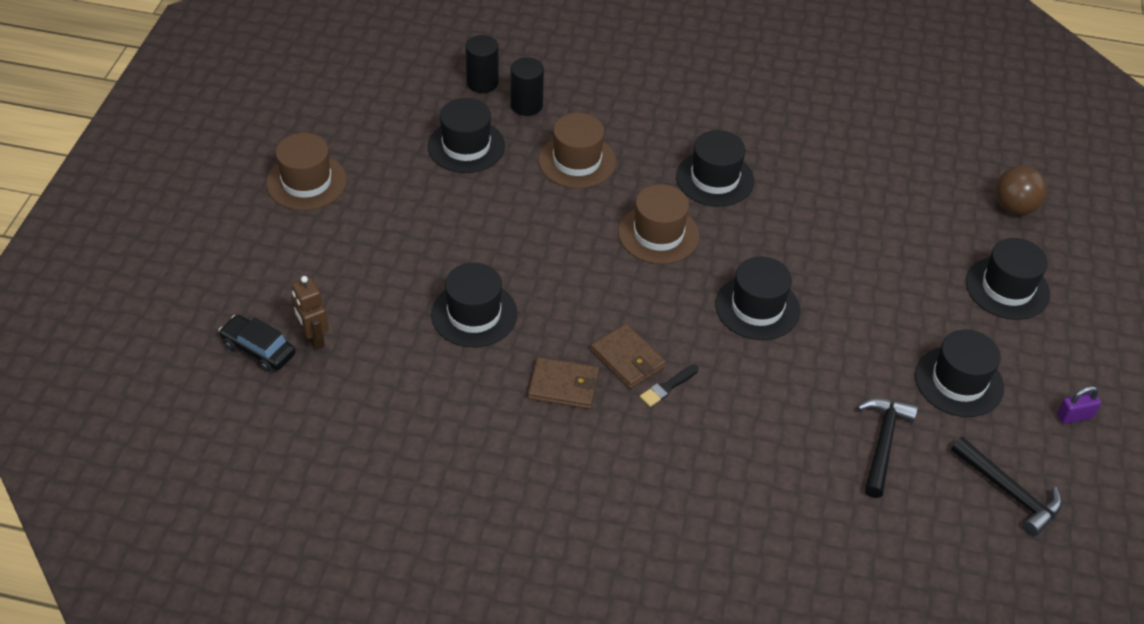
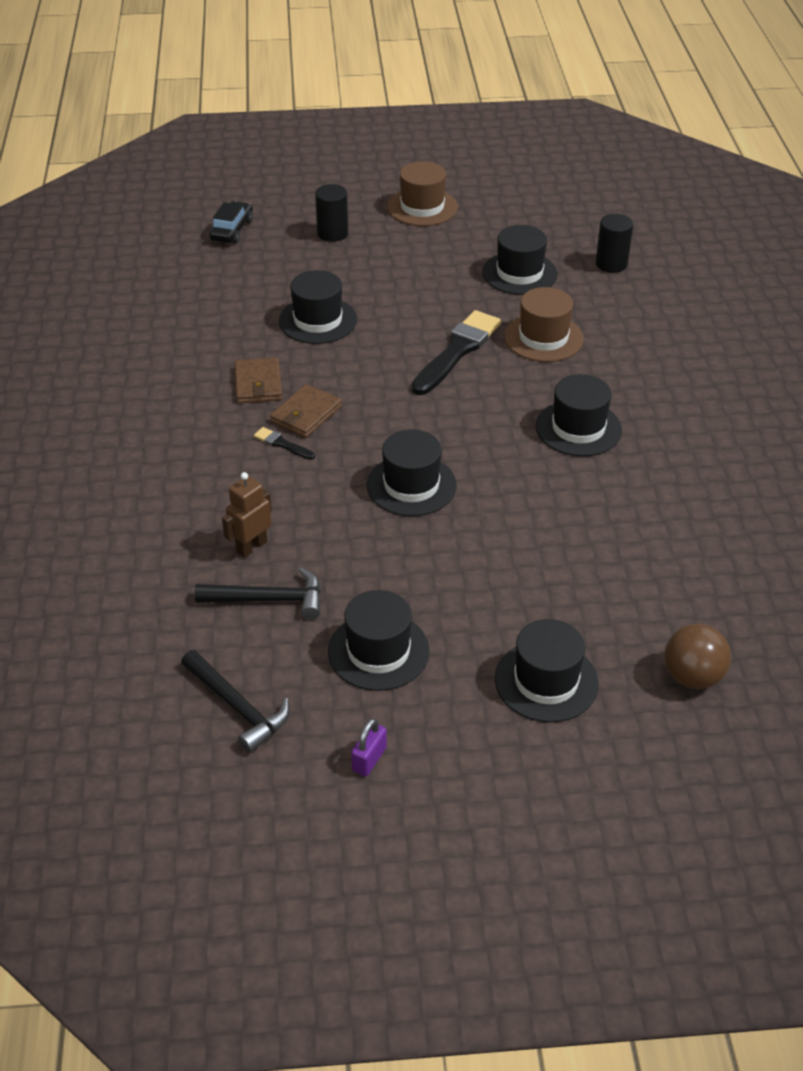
camera: 75 degrees right, 5 degrees down
brown robot [291,276,329,350] -> brown robot moved to [222,472,272,558]
black cylinder [511,57,544,116] -> black cylinder moved to [315,184,348,242]
brown hat [618,184,699,264] -> none
black hammer [951,437,1062,536] -> black hammer turned 75 degrees counterclockwise [181,650,290,753]
purple padlock [1057,386,1101,424] -> purple padlock turned 60 degrees clockwise [351,718,387,776]
none -> black brush [411,310,501,395]

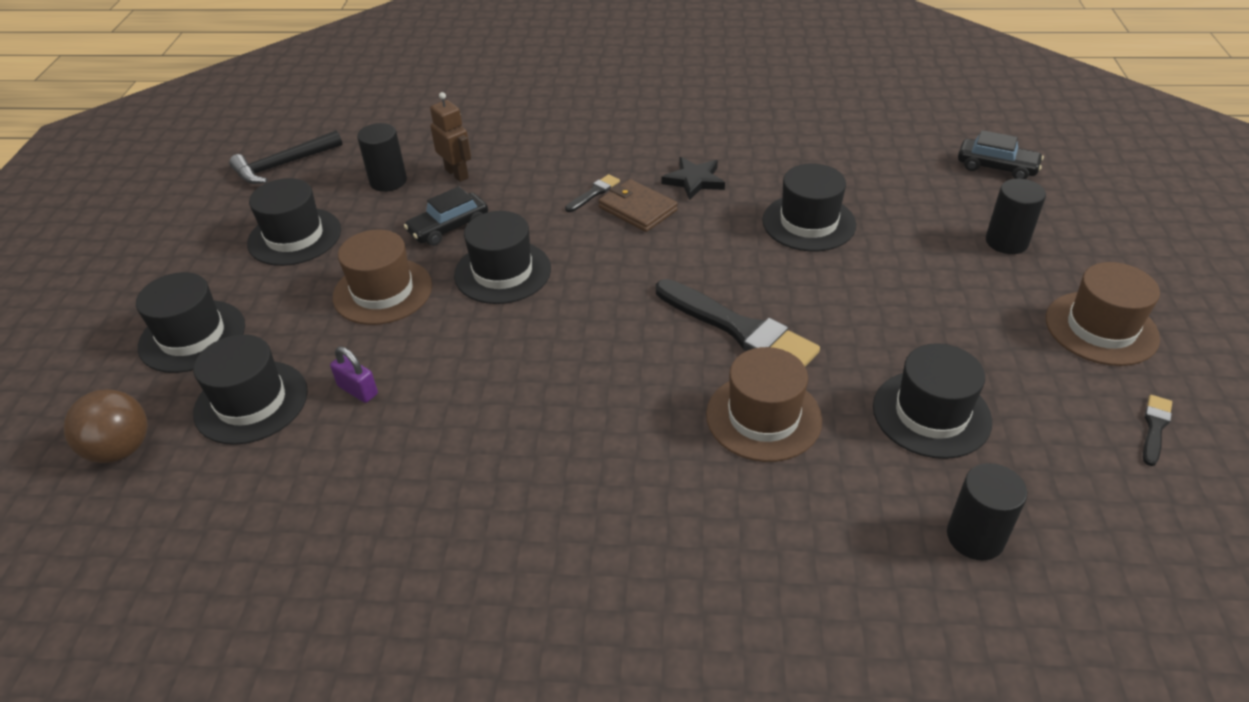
camera: 100 degrees right, 0 degrees up
black hammer [195,567,321,620] -> black cylinder [357,123,407,192]
brown wallet [234,357,282,403] -> black star [662,157,725,200]
purple padlock [351,718,387,776] -> purple padlock moved to [330,347,378,403]
black hat [536,374,622,456] -> black hat moved to [193,334,308,445]
none -> brown hat [333,229,432,325]
none -> black car [404,186,488,246]
none -> black brush [1143,395,1172,466]

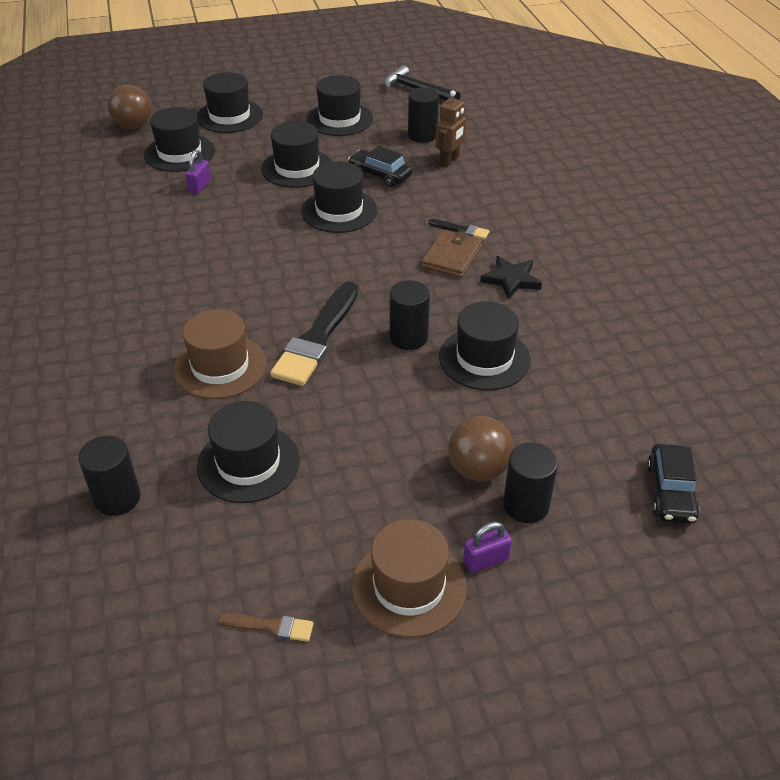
camera: 70 degrees right, 0 degrees up
brown hat [333,229,432,325] -> black hat [261,121,332,188]
black brush [1143,395,1172,466] -> brown brush [218,613,314,642]
none -> black cylinder [390,280,430,350]
none -> brown ball [448,416,514,481]
none -> purple padlock [463,522,512,573]

